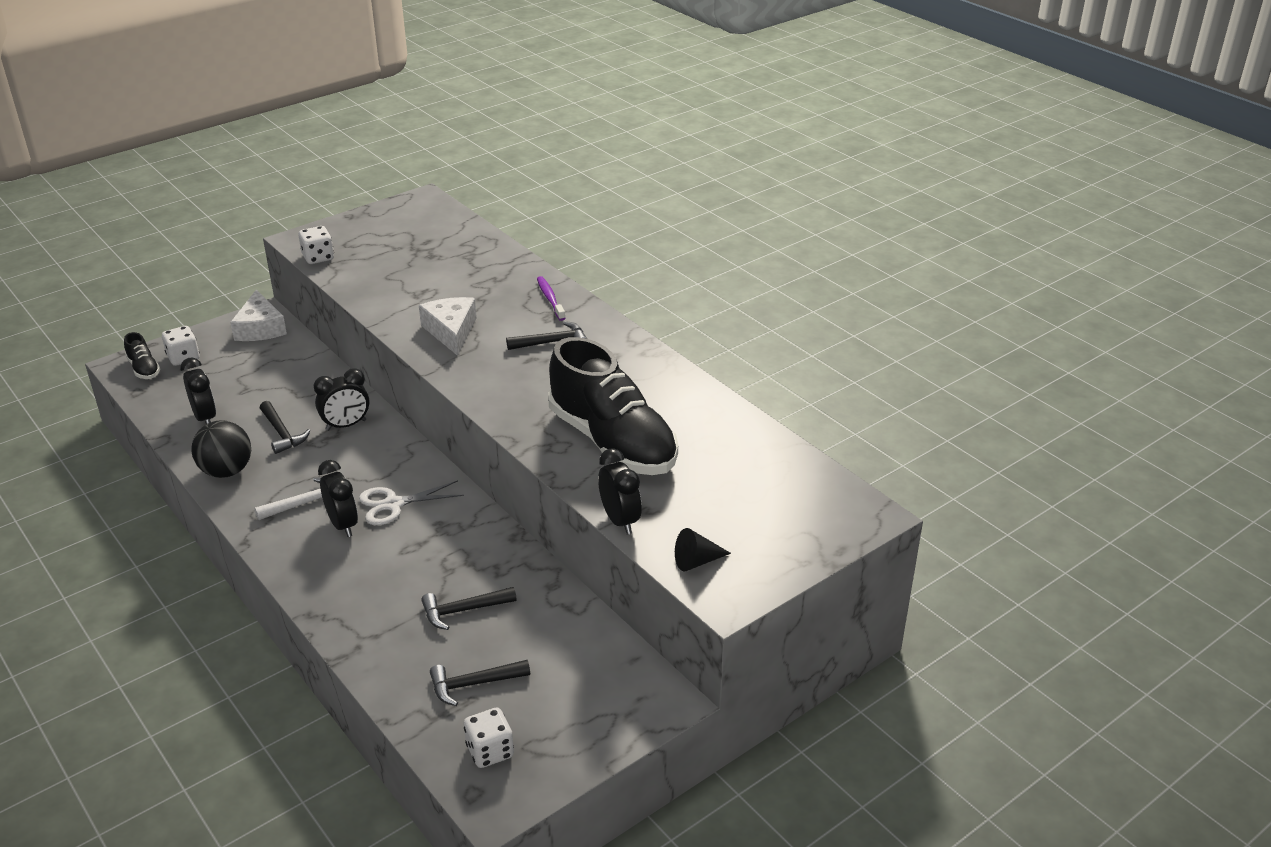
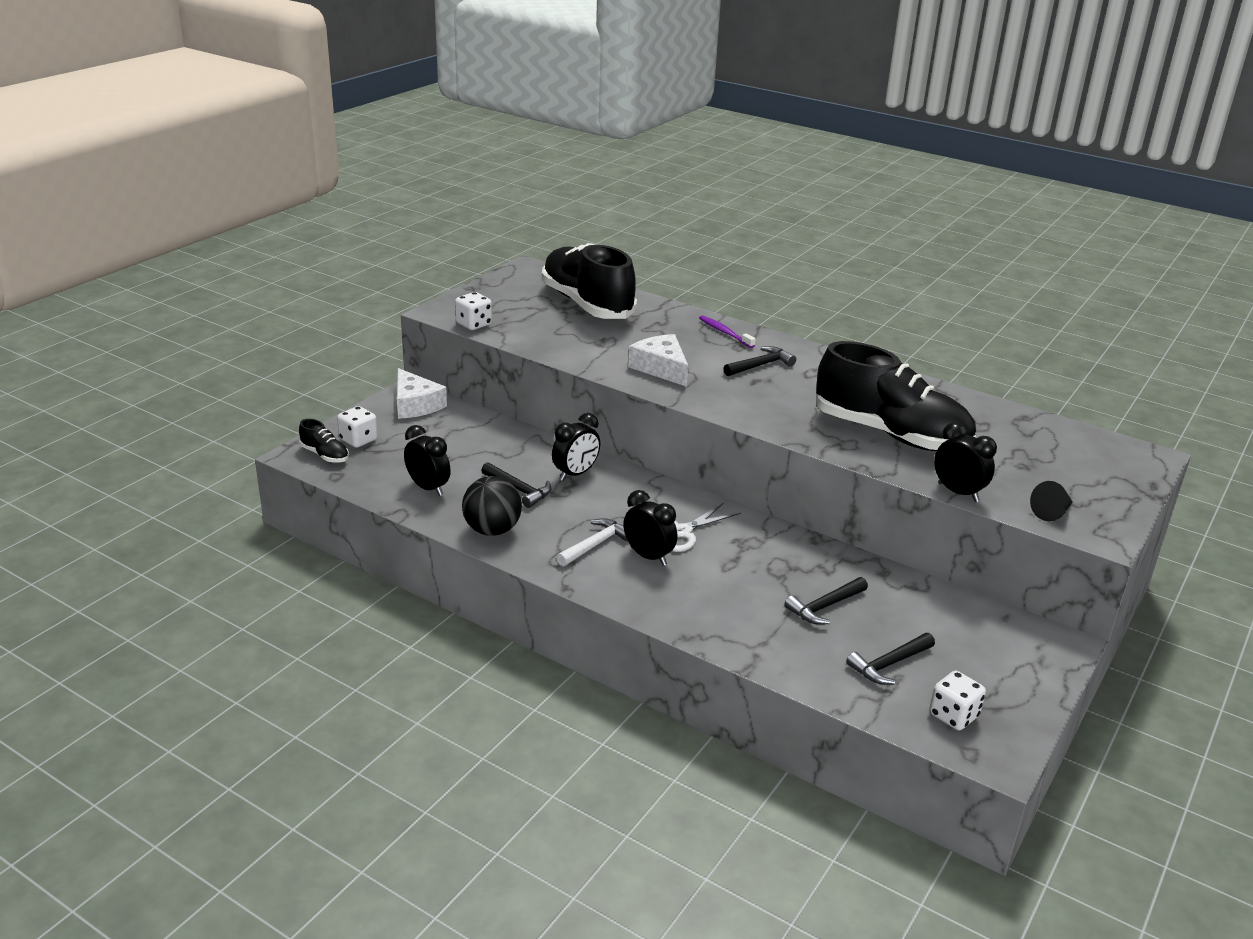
camera: 20 degrees left, 5 degrees down
none -> black shoe [542,243,637,319]

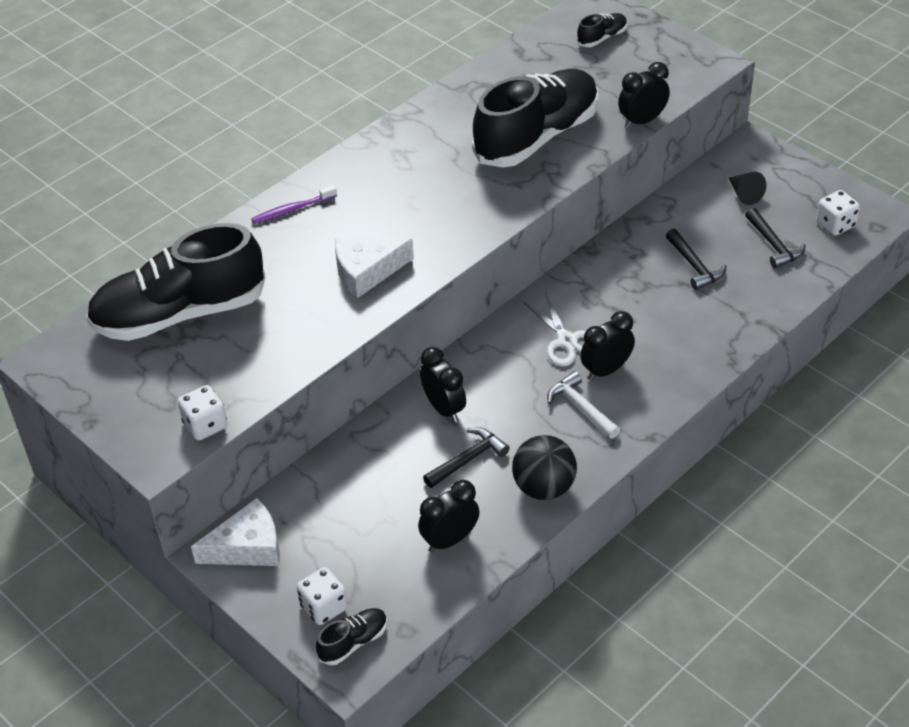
camera: 75 degrees left, 15 degrees up
black hammer [724,346,796,376] -> none
black cone [1030,481,1073,521] -> black cone moved to [729,172,766,205]
none -> black shoe [577,13,627,47]

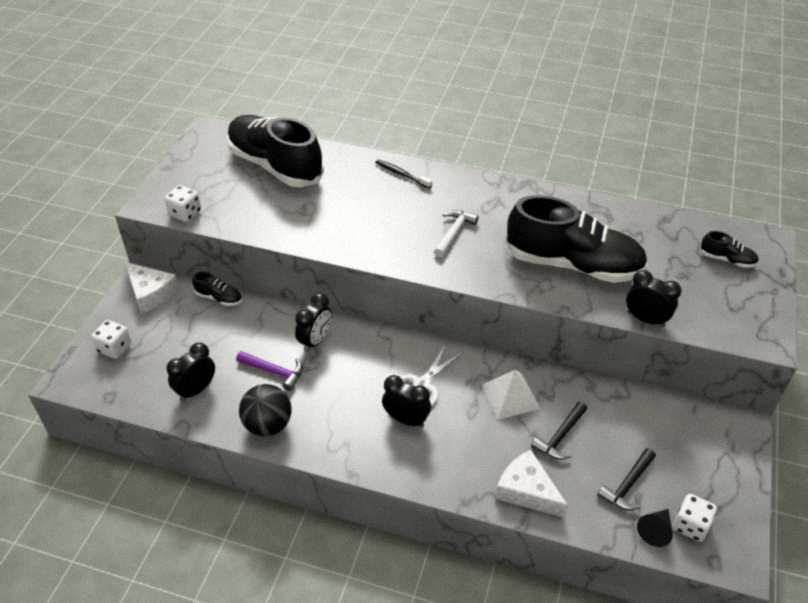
camera: 60 degrees right, 0 degrees up
purple toothbrush [251,185,337,224] -> black toothbrush [375,160,432,189]
black shoe [316,608,387,665] -> black shoe moved to [192,271,242,306]
white cheese [335,239,414,298] -> white cheese moved to [495,450,568,518]
black clock [418,480,480,553] -> black clock turned 75 degrees counterclockwise [166,343,215,401]
black hammer [423,427,510,488] -> purple hammer [236,351,303,391]
white hammer [547,371,620,439] -> white hammer moved to [434,210,479,257]
black cone [729,172,766,205] -> black cone moved to [637,509,673,547]
none -> white pyramid [482,370,541,420]

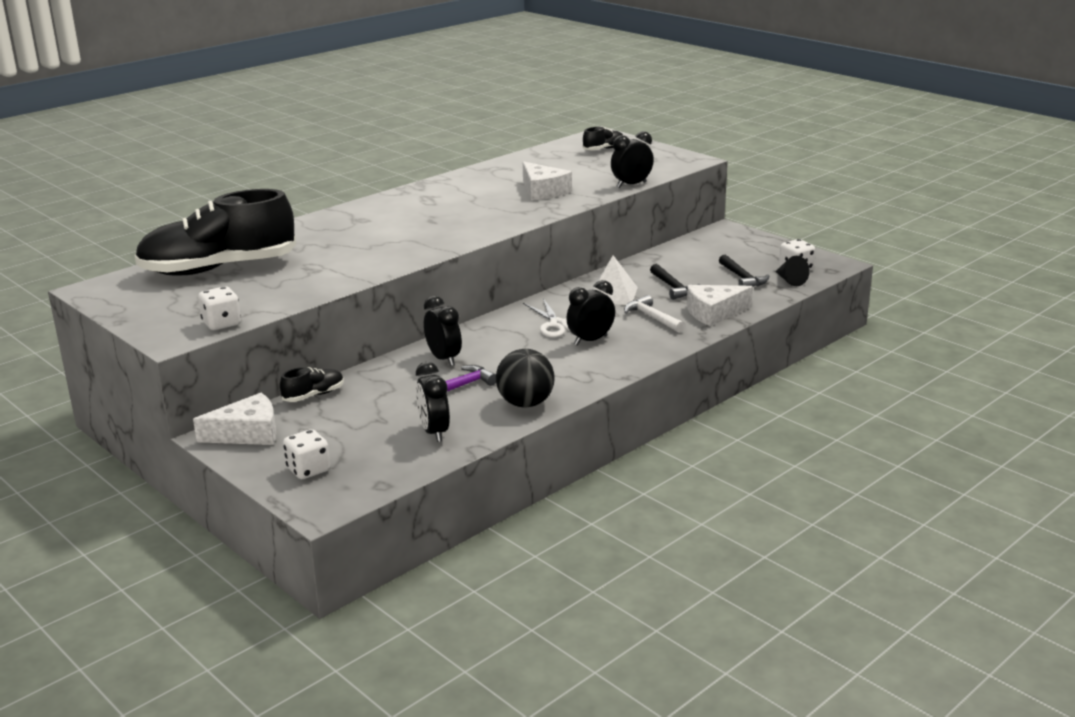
camera: 60 degrees left, 20 degrees down
black toothbrush [375,160,432,189] -> none
white hammer [434,210,479,257] -> white hammer moved to [624,295,685,333]
black shoe [506,195,648,283] -> white cheese [523,161,572,200]

